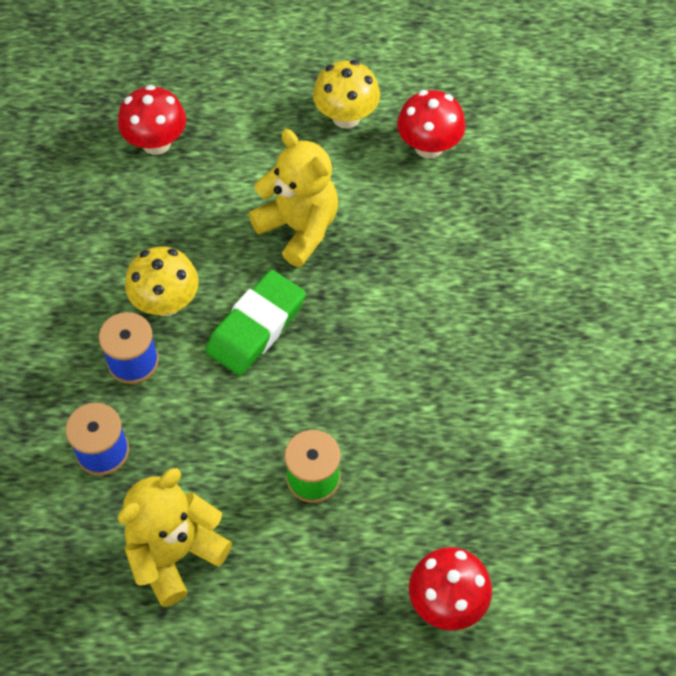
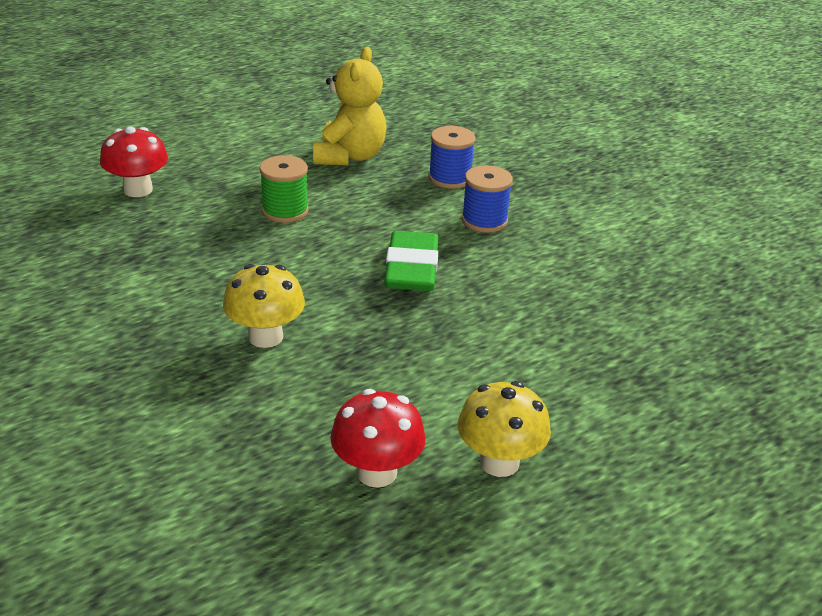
camera: 145 degrees right, 25 degrees down
red mushroom [118,85,186,155] -> none
yellow mushroom [125,247,199,316] -> yellow mushroom moved to [223,264,305,348]
yellow teddy bear [249,129,338,267] -> none

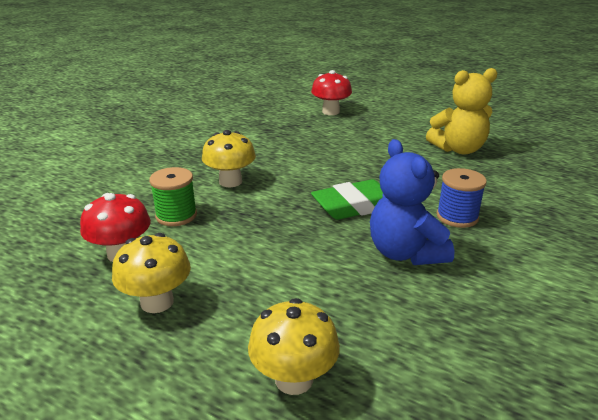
camera: 65 degrees right, 5 degrees down
green spool [259,155,309,223] -> green spool moved to [149,167,197,226]
blue spool [428,126,475,189] -> none
none -> yellow mushroom [248,298,340,395]
none -> blue teddy bear [370,139,454,265]

